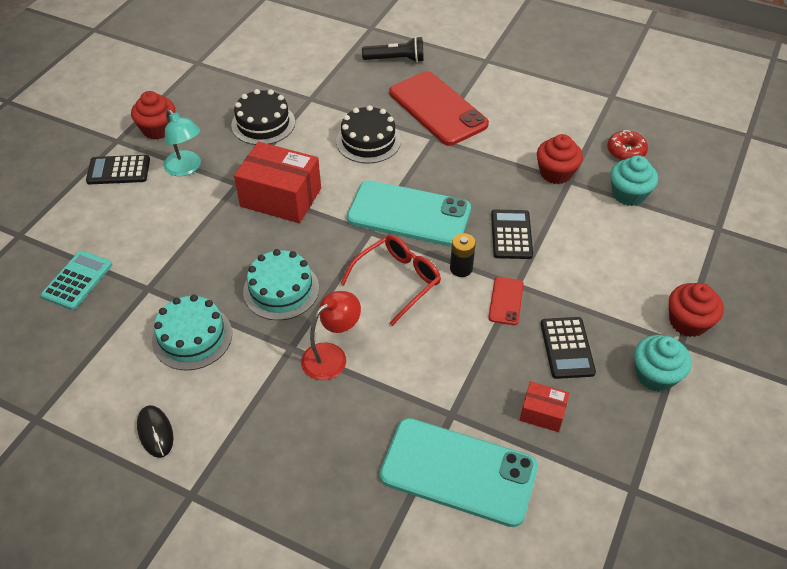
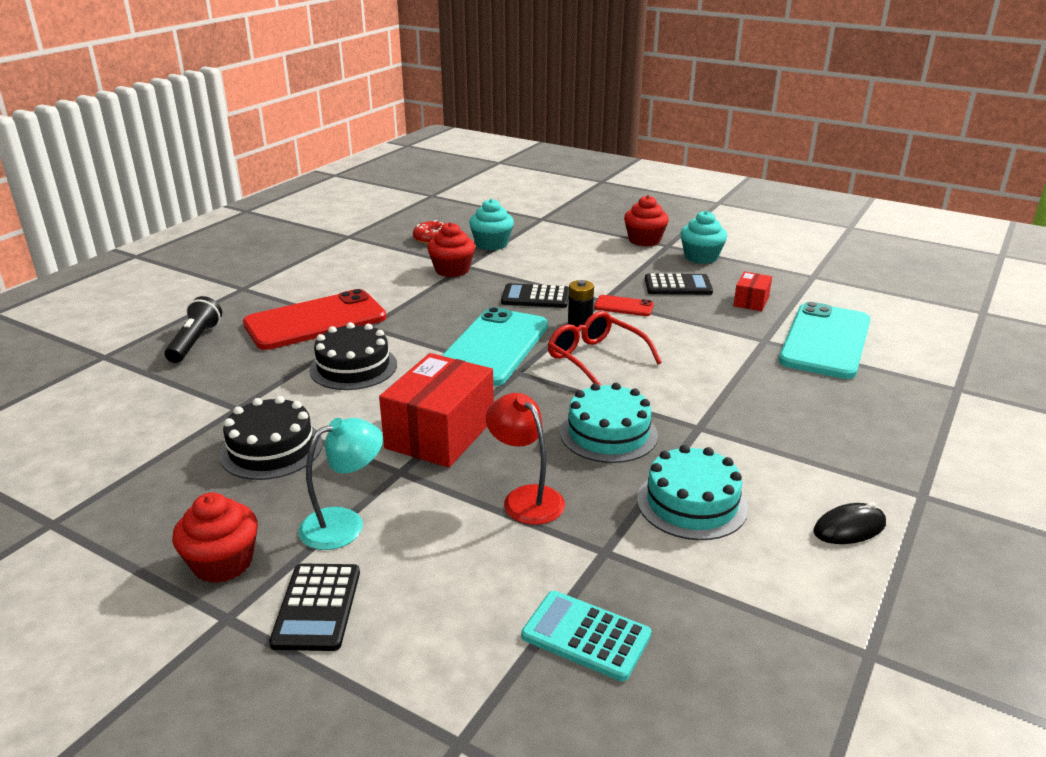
camera: 85 degrees left, 20 degrees down
red lamp [301,291,361,380] -> red lamp moved to [486,393,565,525]

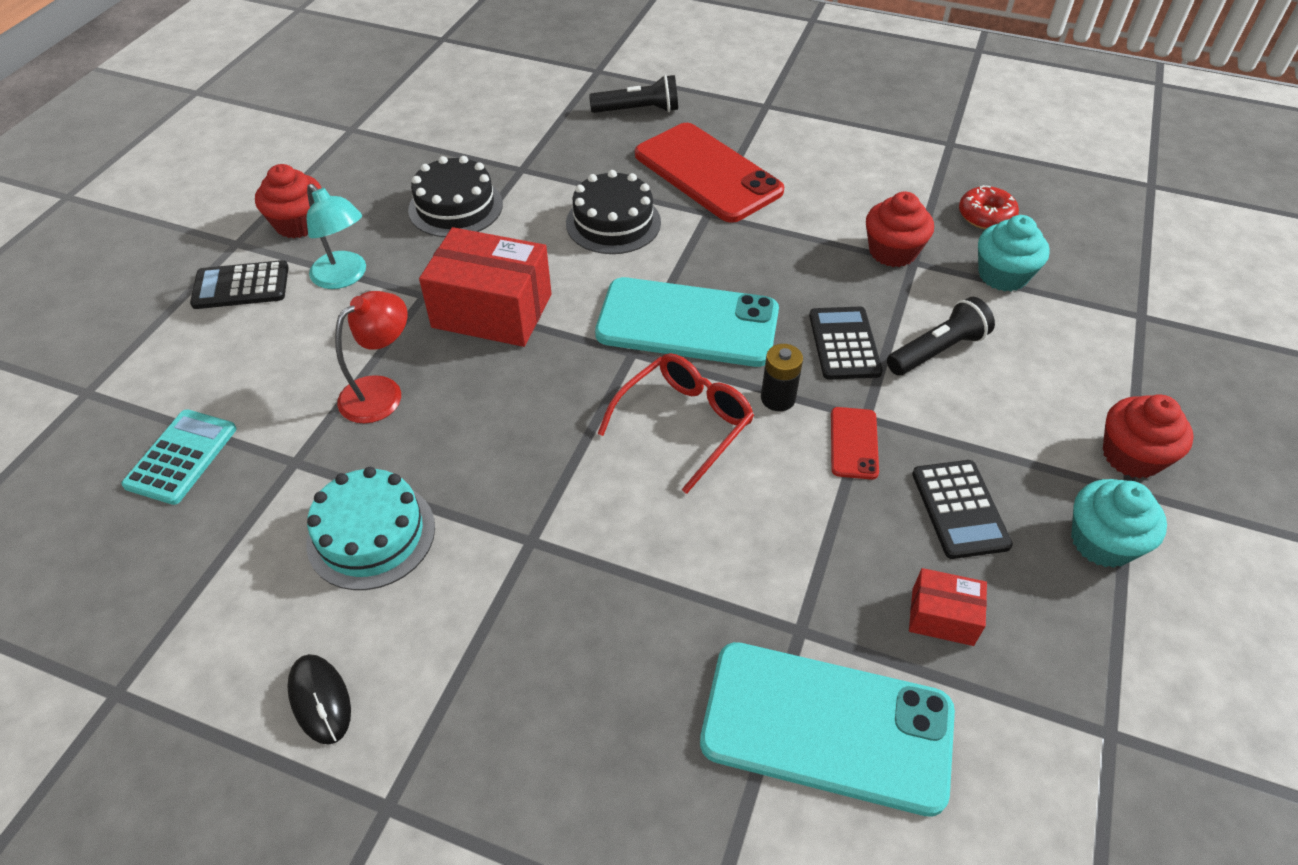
camera: 80 degrees right, 20 degrees up
turquoise cake [560,383,658,463] -> none
none -> black flashlight [887,297,995,375]

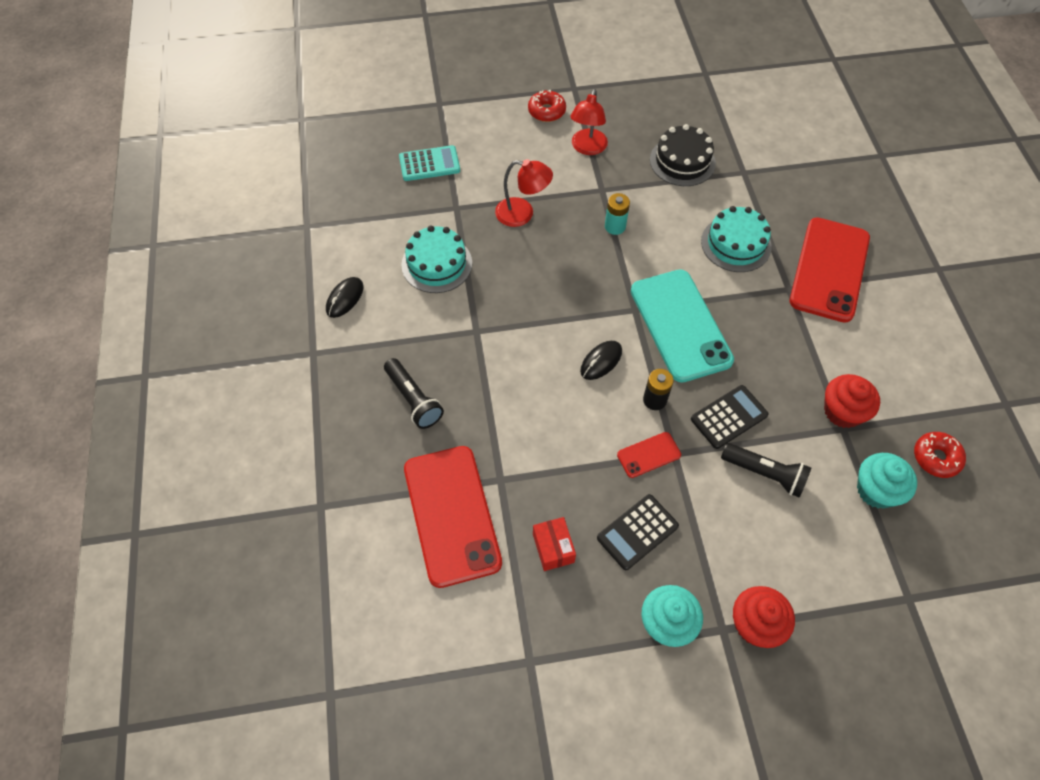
camera: 60 degrees right, 10 degrees up
black calculator [190,260,289,309] -> red donut [528,90,566,122]
red cupcake [255,164,321,238] -> none
turquoise lamp [307,184,366,289] -> red lamp [570,89,608,155]
red box [419,227,552,347] -> turquoise battery [605,193,630,235]
black cake [566,170,661,254] -> turquoise cake [701,206,772,272]
black flashlight [589,75,678,113] -> black flashlight moved to [384,358,444,429]
red glasses [597,353,754,494] -> black mouse [580,341,622,380]
turquoise phone [700,642,955,817] -> red phone [404,446,502,588]

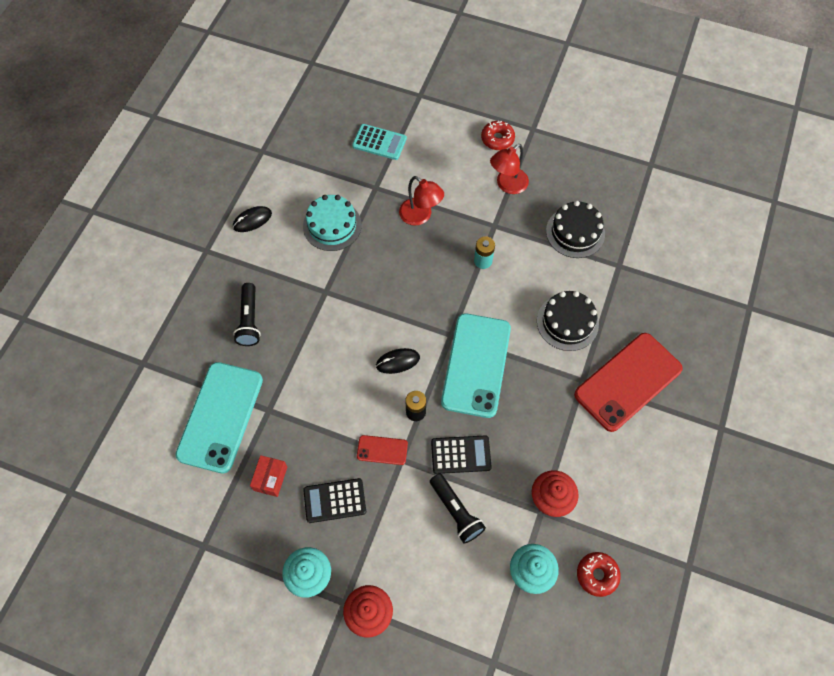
camera: 30 degrees right, 5 degrees up
red phone [404,446,502,588] -> turquoise phone [175,362,263,473]
turquoise cake [701,206,772,272] -> black cake [537,291,599,351]

